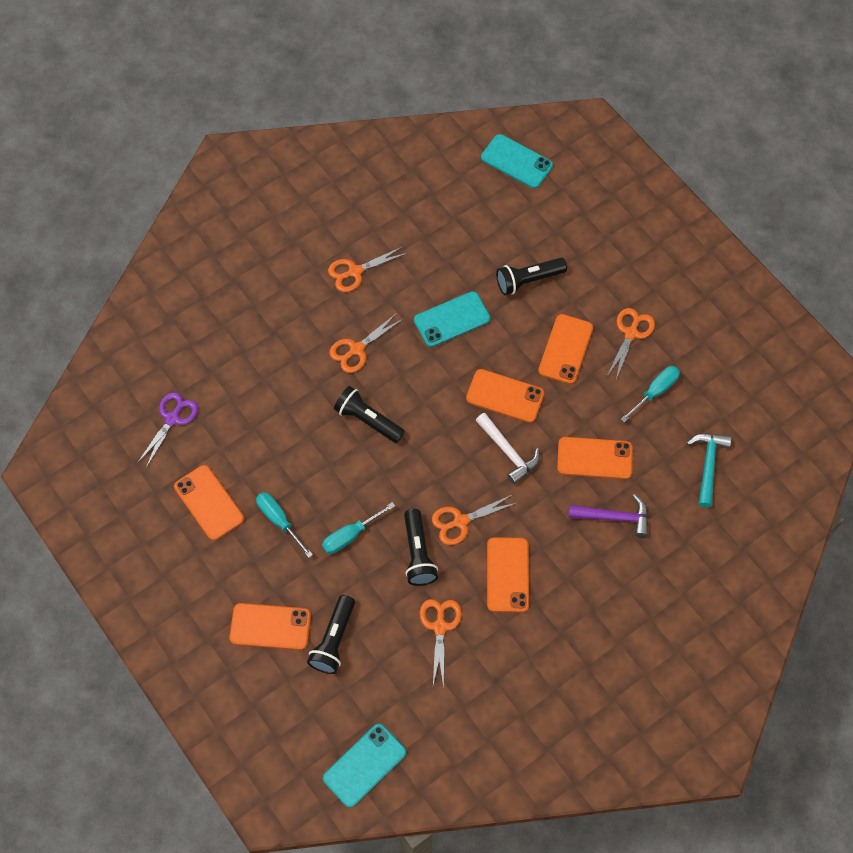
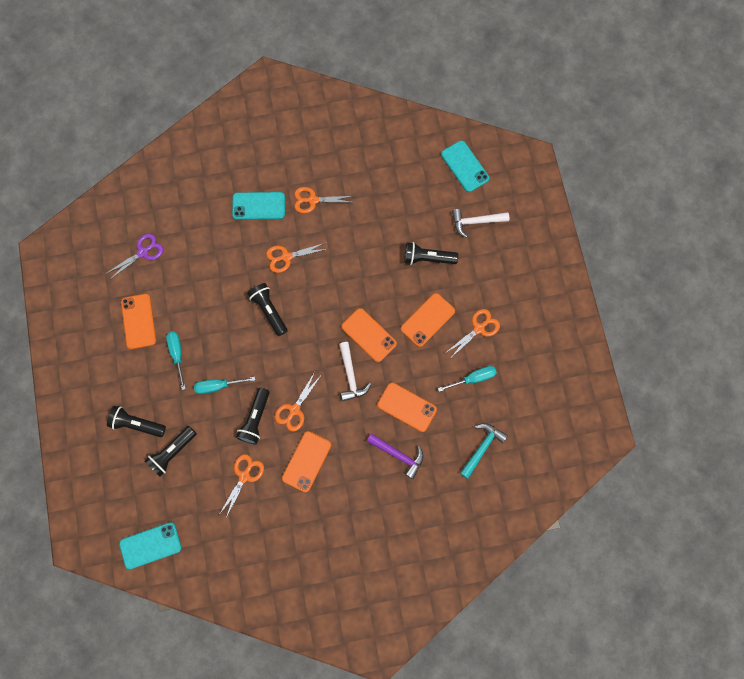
camera: 25 degrees right, 10 degrees up
orange phone [229,603,311,650] -> black flashlight [107,406,166,437]
turquoise phone [414,291,490,347] -> turquoise phone moved to [232,192,285,220]
orange scissors [432,495,516,545] -> orange scissors turned 60 degrees counterclockwise [275,372,320,432]
none -> white hammer [452,209,509,238]

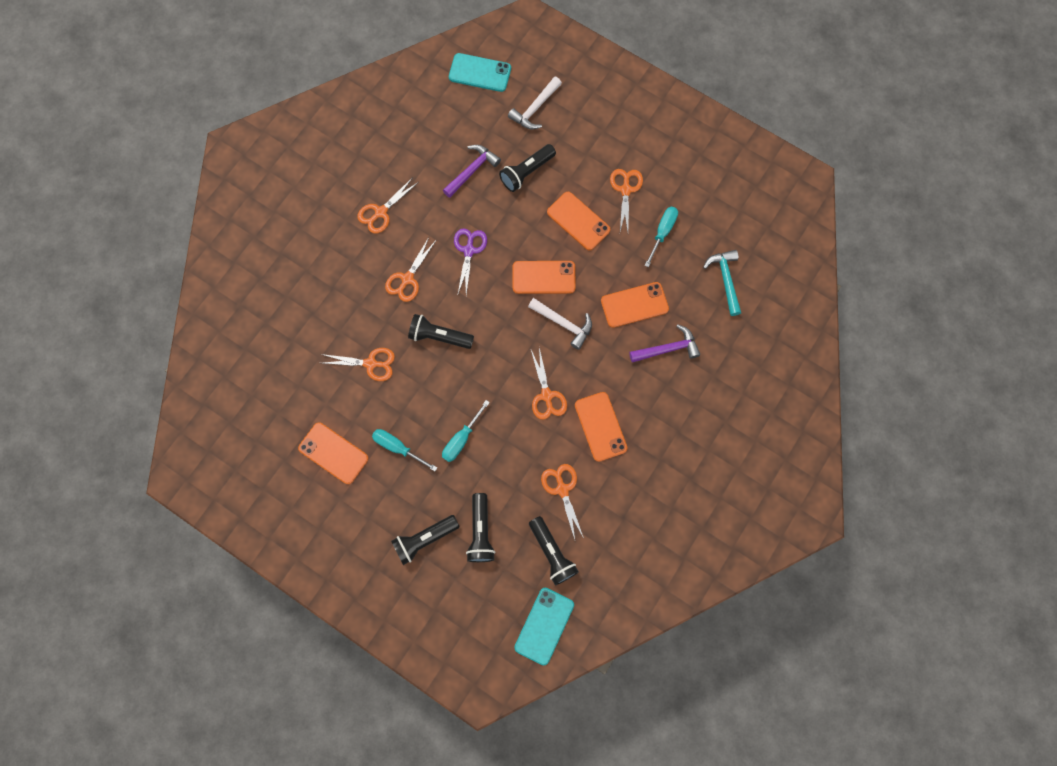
camera: 45 degrees left, 0 degrees up
purple scissors [107,234,164,279] -> purple scissors moved to [454,228,487,296]
turquoise phone [232,192,285,220] -> none
black flashlight [236,388,270,444] -> black flashlight moved to [529,516,579,585]
orange phone [401,293,455,347] -> orange phone turned 45 degrees counterclockwise [547,192,610,251]
none -> orange scissors [321,348,395,381]
none -> purple hammer [443,145,501,198]

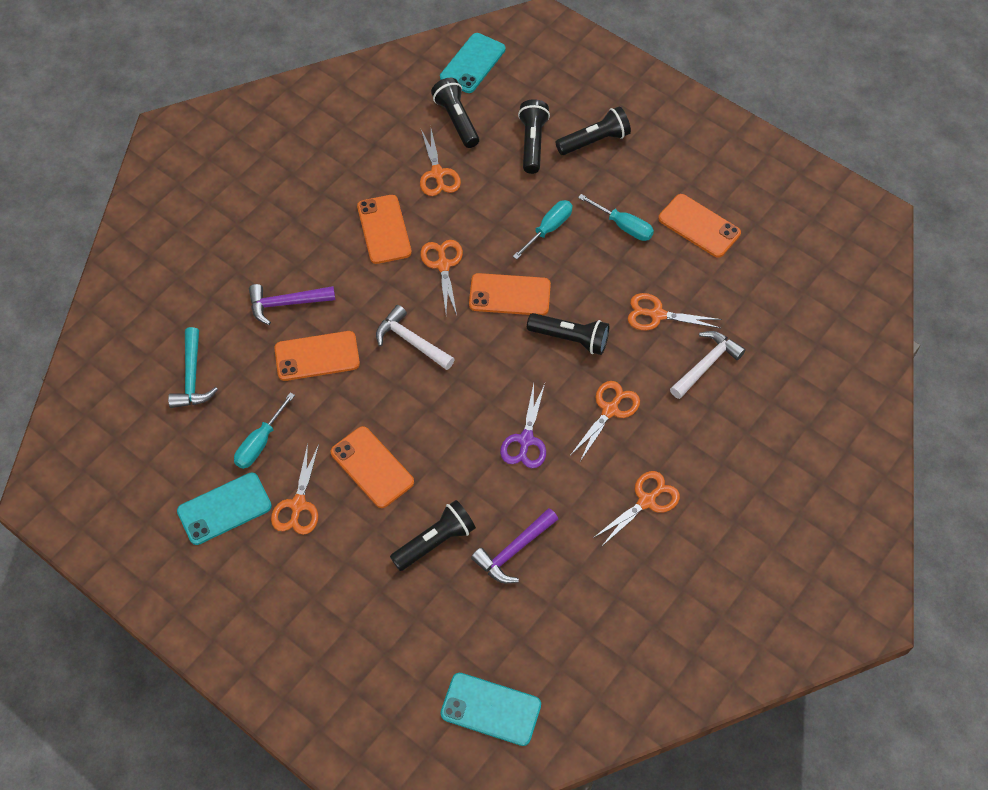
camera: 175 degrees left, 15 degrees down
white hammer [508,76,562,129] -> white hammer moved to [670,331,746,399]
orange phone [513,261,576,294] -> orange phone moved to [469,273,551,316]
none -> turquoise phone [177,473,272,545]

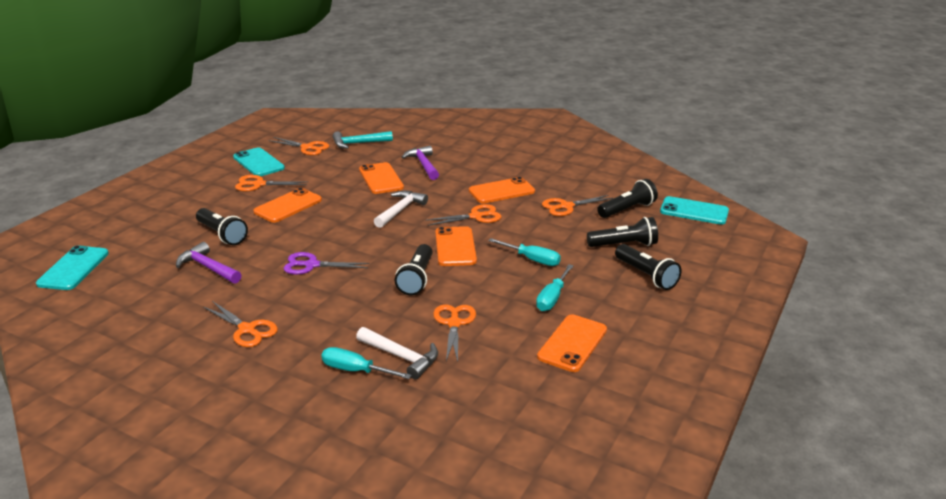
camera: 80 degrees right, 30 degrees down
turquoise screwdriver [234,393,295,469] -> turquoise screwdriver moved to [321,347,412,379]
orange scissors [570,381,640,461] -> orange scissors moved to [268,137,329,155]

